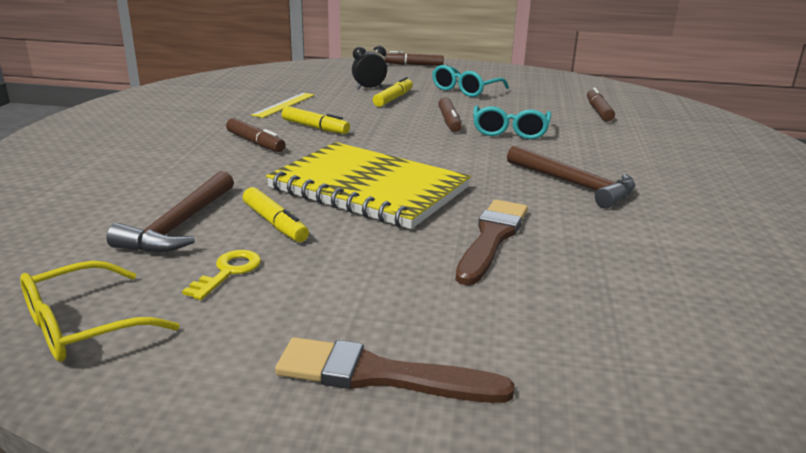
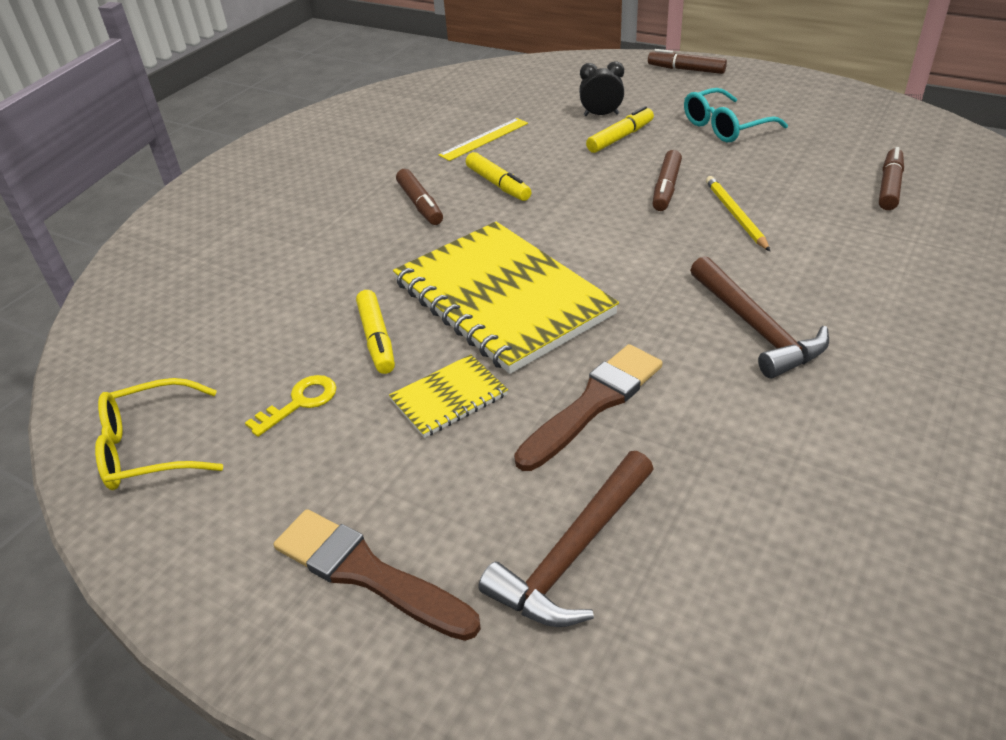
camera: 25 degrees right, 15 degrees up
brown hammer [106,171,234,253] -> brown hammer moved to [478,451,654,627]
turquoise glasses [473,105,551,139] -> yellow pencil [706,176,770,251]
none -> yellow notebook [389,355,508,438]

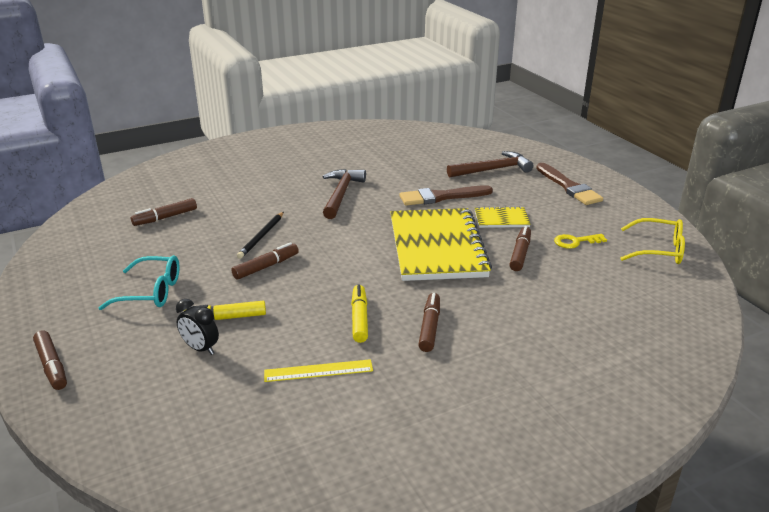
camera: 150 degrees left, 10 degrees down
yellow marker [356,290,395,374] -> brown marker [509,226,531,271]
yellow pencil [706,176,770,251] -> black pencil [237,212,284,259]

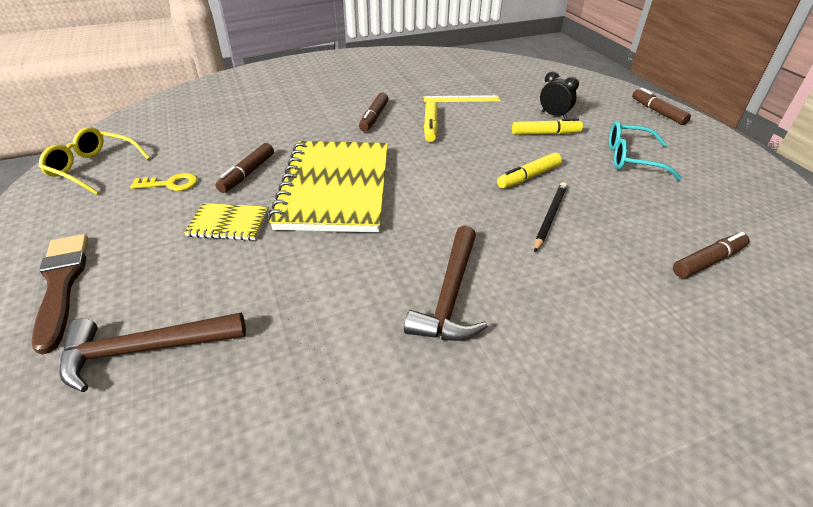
camera: 175 degrees left, 10 degrees up
brown marker [231,242,299,280] -> yellow marker [497,152,562,189]
brown brush [400,185,493,206] -> none

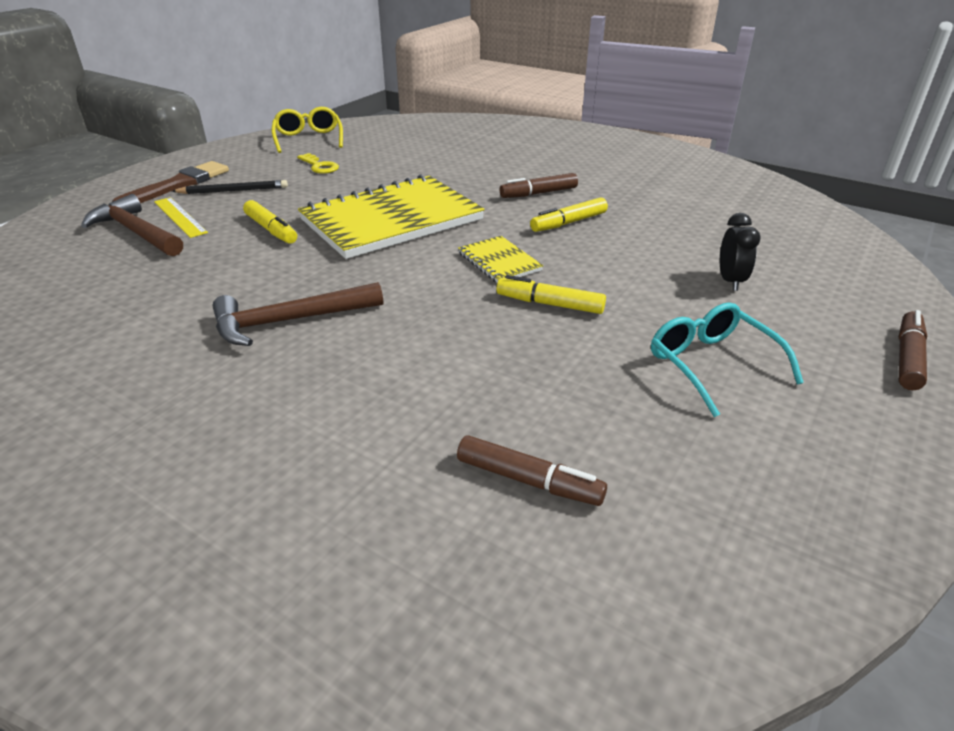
camera: 55 degrees right, 5 degrees down
yellow notebook [184,203,269,241] -> yellow notebook moved to [458,236,543,283]
brown marker [216,143,274,193] -> none
yellow ruler [423,95,500,102] -> yellow ruler moved to [154,197,208,238]
yellow marker [512,118,583,135] -> yellow marker moved to [243,200,297,244]
black pencil [534,182,567,252] -> black pencil moved to [172,180,288,194]

